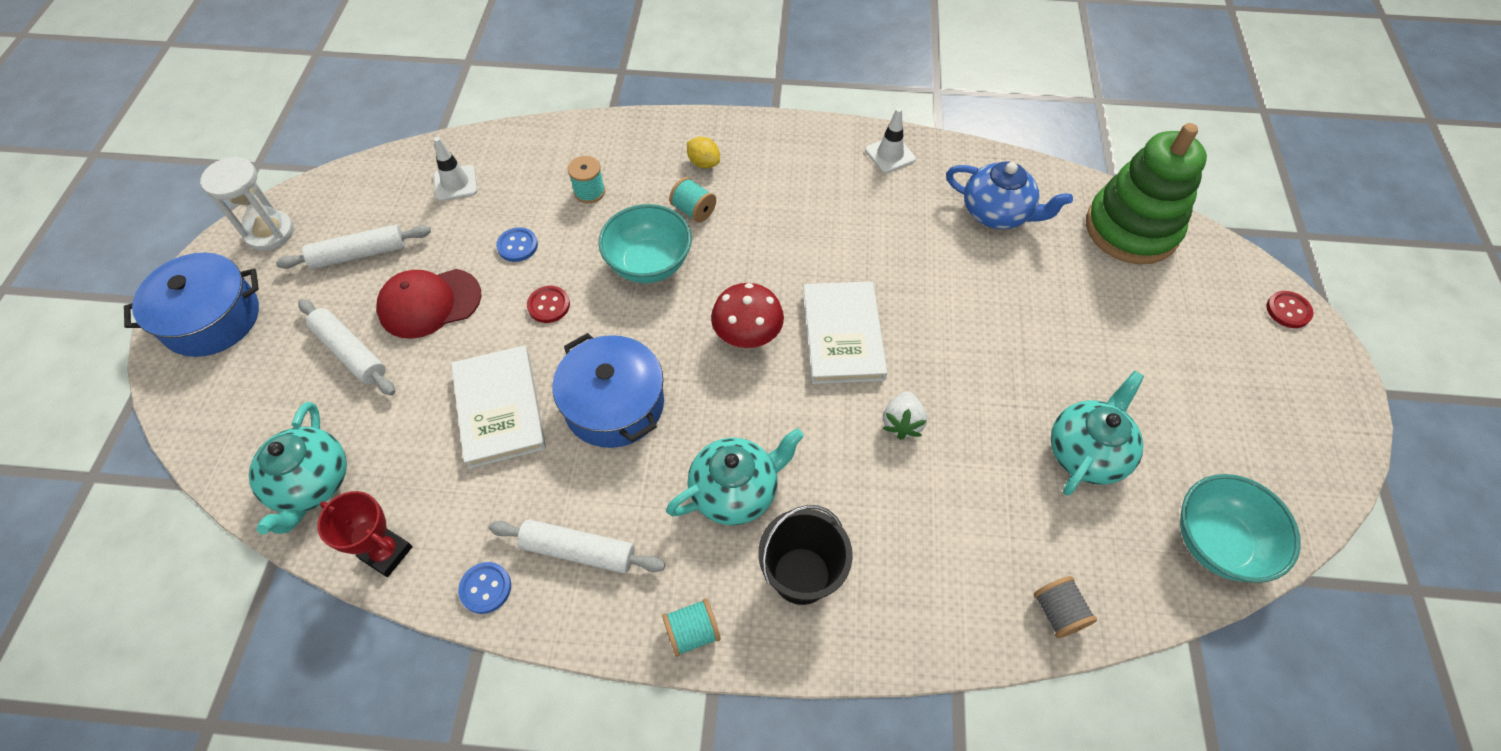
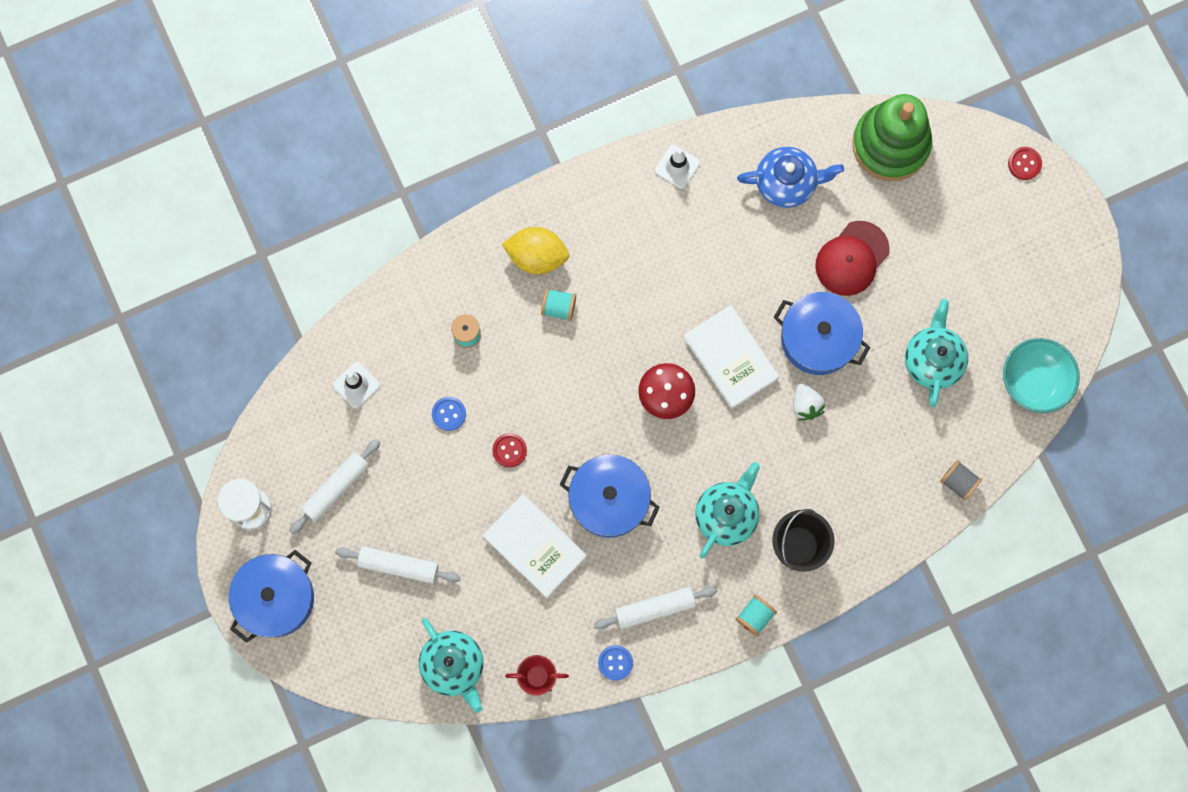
camera: 30 degrees left, 20 degrees up
red cap [376,269,482,339] -> red cap moved to [815,221,890,296]
turquoise bowl [598,204,692,283] -> none
yellow lemon [687,137,720,168] -> yellow lemon [502,227,569,274], size x1.78
none -> blue pot [773,292,870,375]

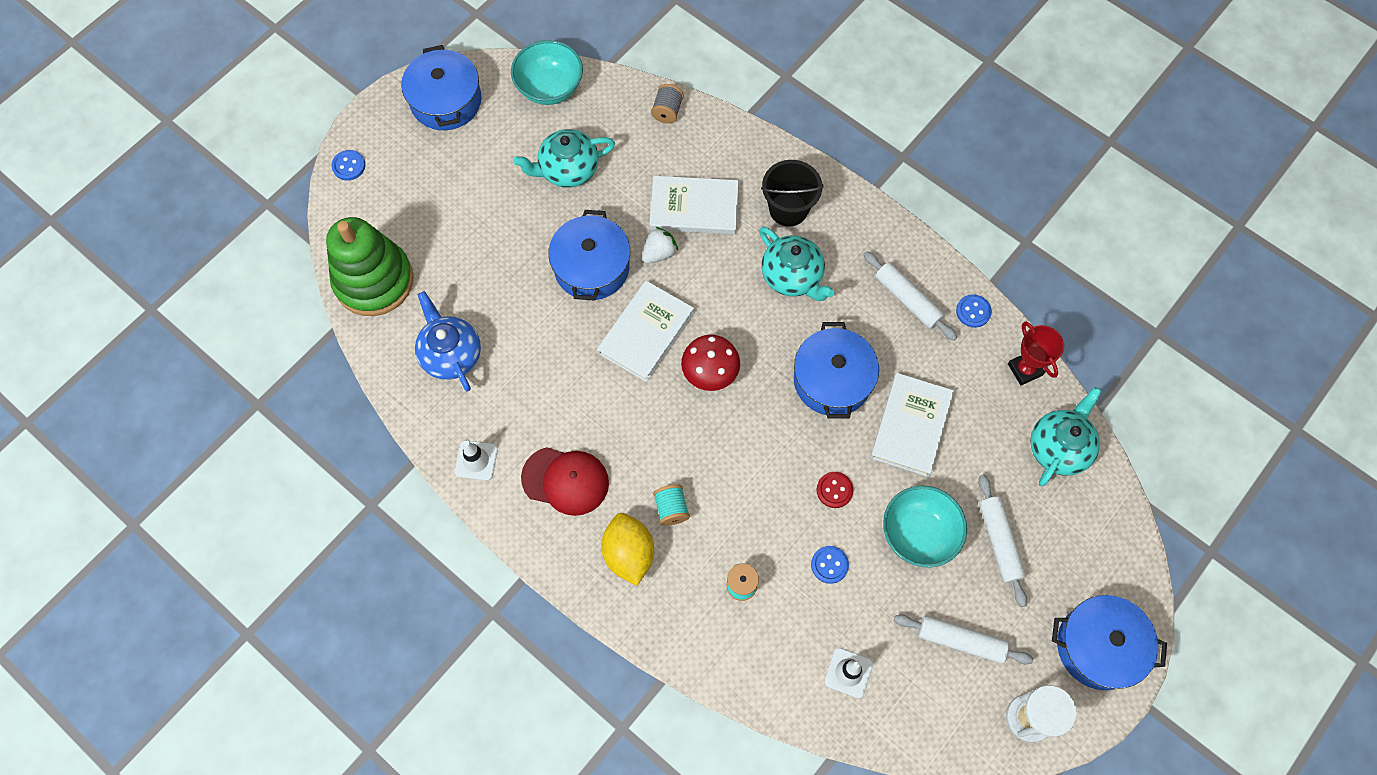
camera: 115 degrees left, 10 degrees down
turquoise teapot [695,462,760,558] -> turquoise teapot turned 135 degrees counterclockwise [759,226,835,301]
turquoise spool [735,595,777,637] -> none
red cap [815,221,890,296] -> red cap moved to [521,447,609,516]
red button [1008,147,1042,180] -> blue button [331,150,365,181]
none -> blue pot [401,45,482,130]
none -> white book [649,176,739,234]
none -> turquoise bowl [883,485,967,567]

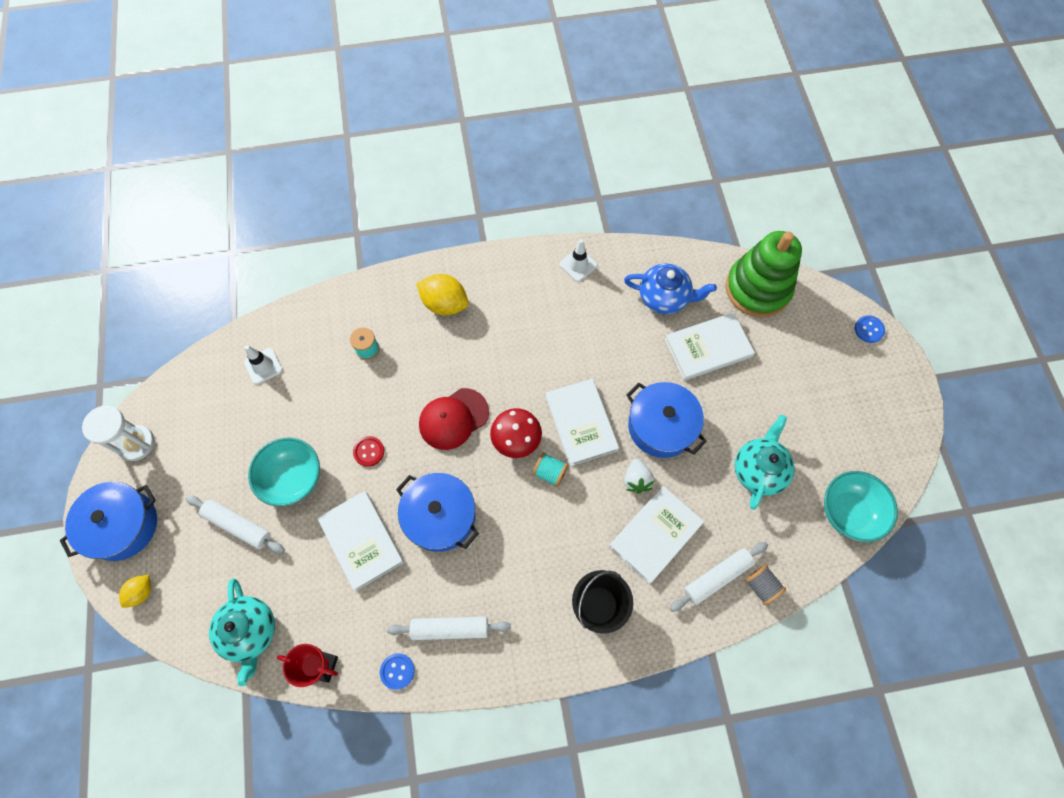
camera: 130 degrees right, 0 degrees up
blue pot [401,45,482,130] -> none
red cap [521,447,609,516] -> red cap moved to [419,388,489,450]
turquoise spool [653,484,690,526] -> turquoise spool moved to [532,452,568,487]
turquoise teapot [759,226,835,301] -> none
blue button [811,546,849,584] -> none
white rolling pin [894,615,1033,665] -> white rolling pin moved to [670,542,768,612]
none -> yellow lemon [119,575,151,608]
none -> white book [665,312,755,381]

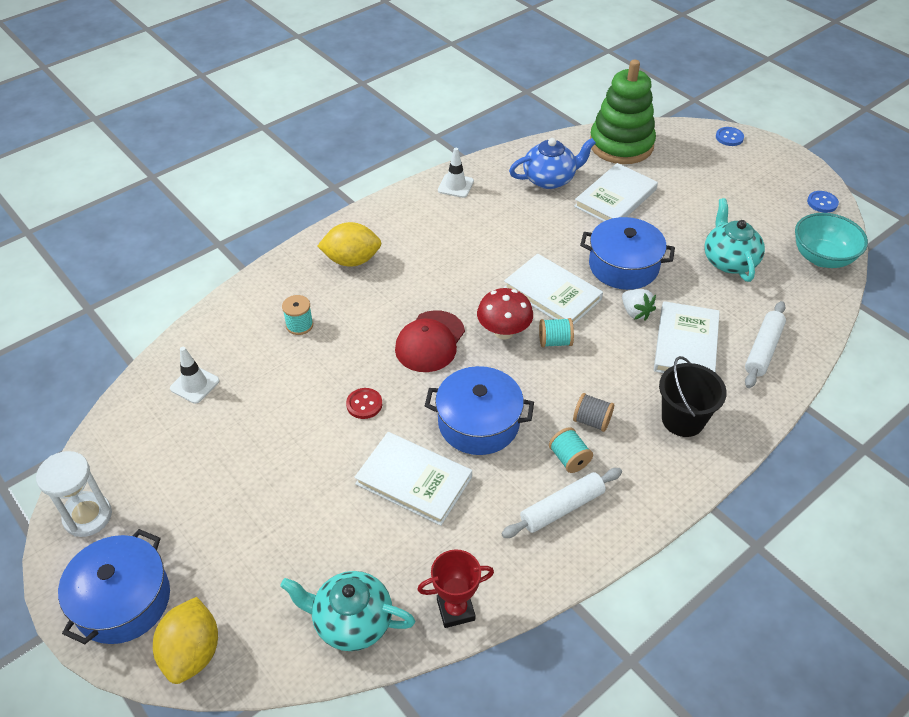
camera: 30 degrees left, 20 degrees down
yellow lemon [119,575,151,608] -> yellow lemon [153,597,218,684], size x1.78
white rolling pin [186,495,285,554] -> none
turquoise teapot [209,578,275,686] -> turquoise teapot turned 150 degrees clockwise [280,571,415,651]
turquoise bowl [248,438,320,507] -> none
blue button [380,653,415,690] -> blue button moved to [807,191,839,213]
grey spool [745,564,786,605] -> grey spool moved to [573,393,614,432]
none -> turquoise spool [549,427,593,473]

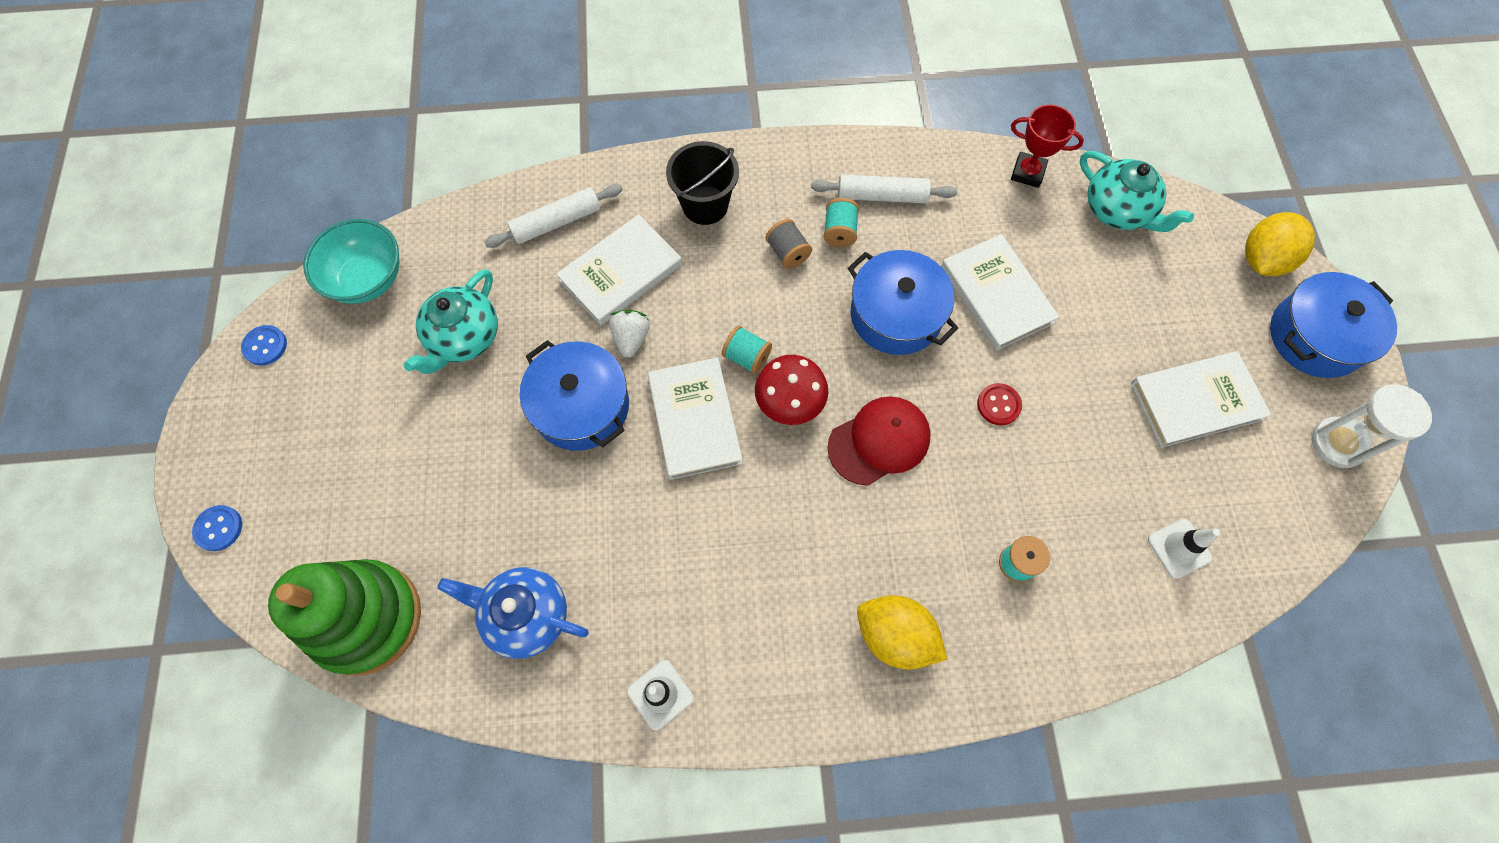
camera: 145 degrees left, 20 degrees up
white book [574,163,658,222] -> white book moved to [1131,351,1271,448]

